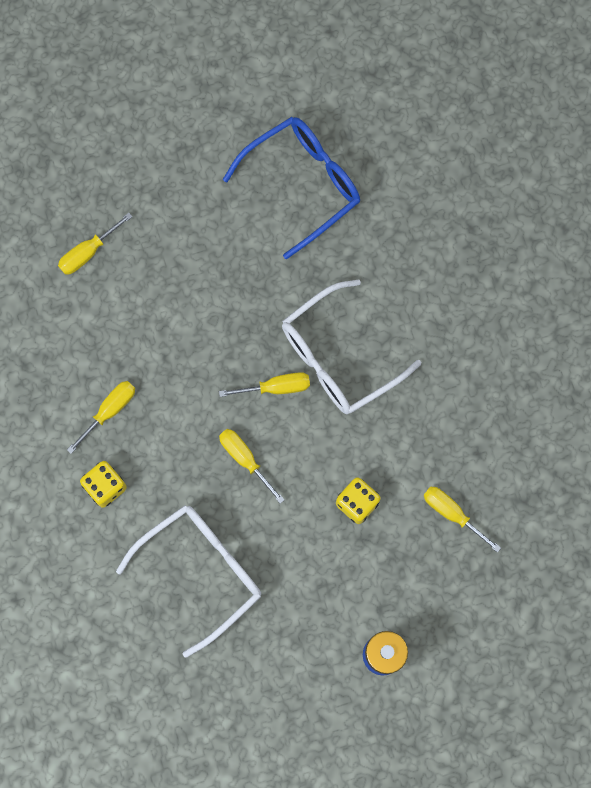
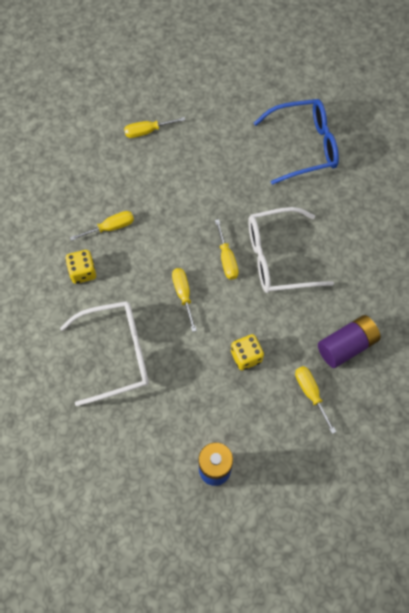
camera: 25 degrees right, 10 degrees down
yellow screwdriver [219,372,310,397] -> yellow screwdriver turned 60 degrees clockwise [215,219,239,280]
none -> purple battery [318,315,381,368]

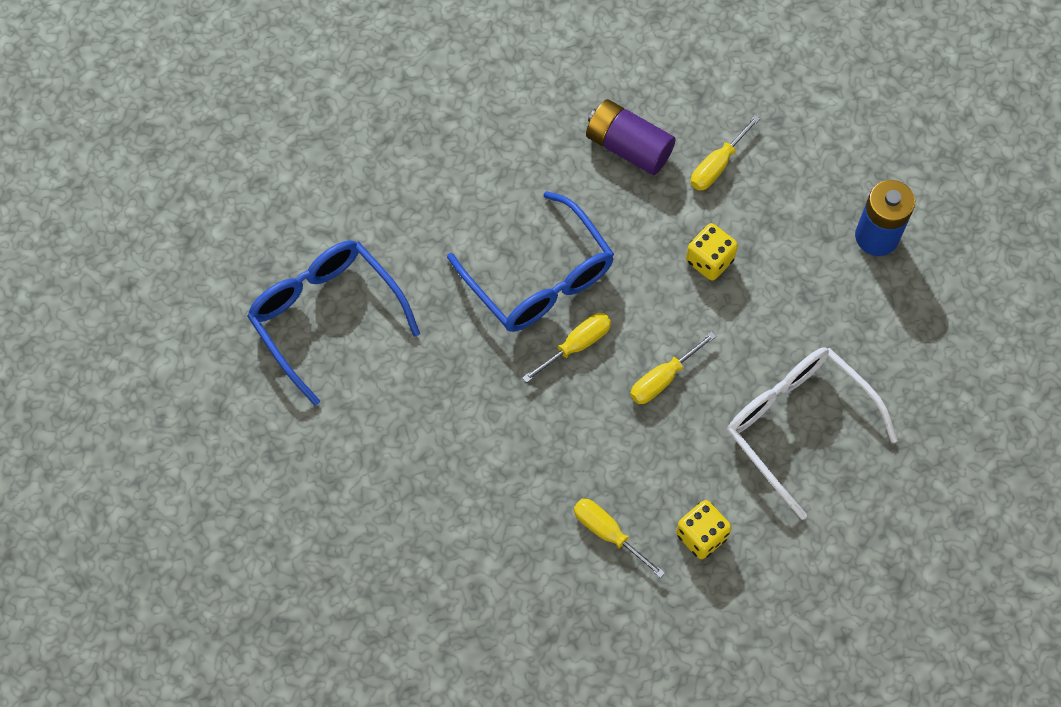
camera: 115 degrees left, 0 degrees up
yellow screwdriver [124,117,185,138] -> none
white glasses [248,207,334,293] -> blue glasses [447,191,614,332]

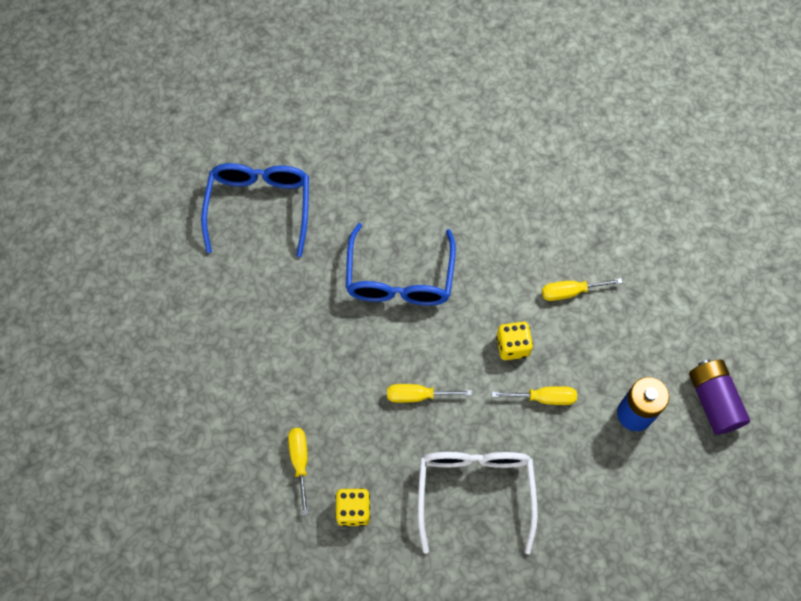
camera: 40 degrees right, 0 degrees up
yellow screwdriver [522,313,611,383] -> yellow screwdriver moved to [492,386,577,405]
purple battery [586,99,676,175] -> purple battery moved to [689,359,750,435]

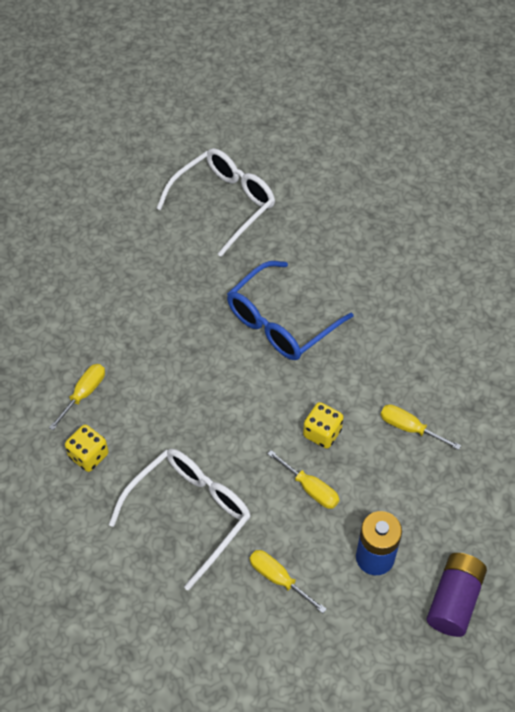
camera: 40 degrees right, 10 degrees down
blue glasses [201,163,309,257] -> white glasses [157,148,275,257]
yellow screwdriver [387,384,472,403] -> yellow screwdriver moved to [250,550,327,613]

